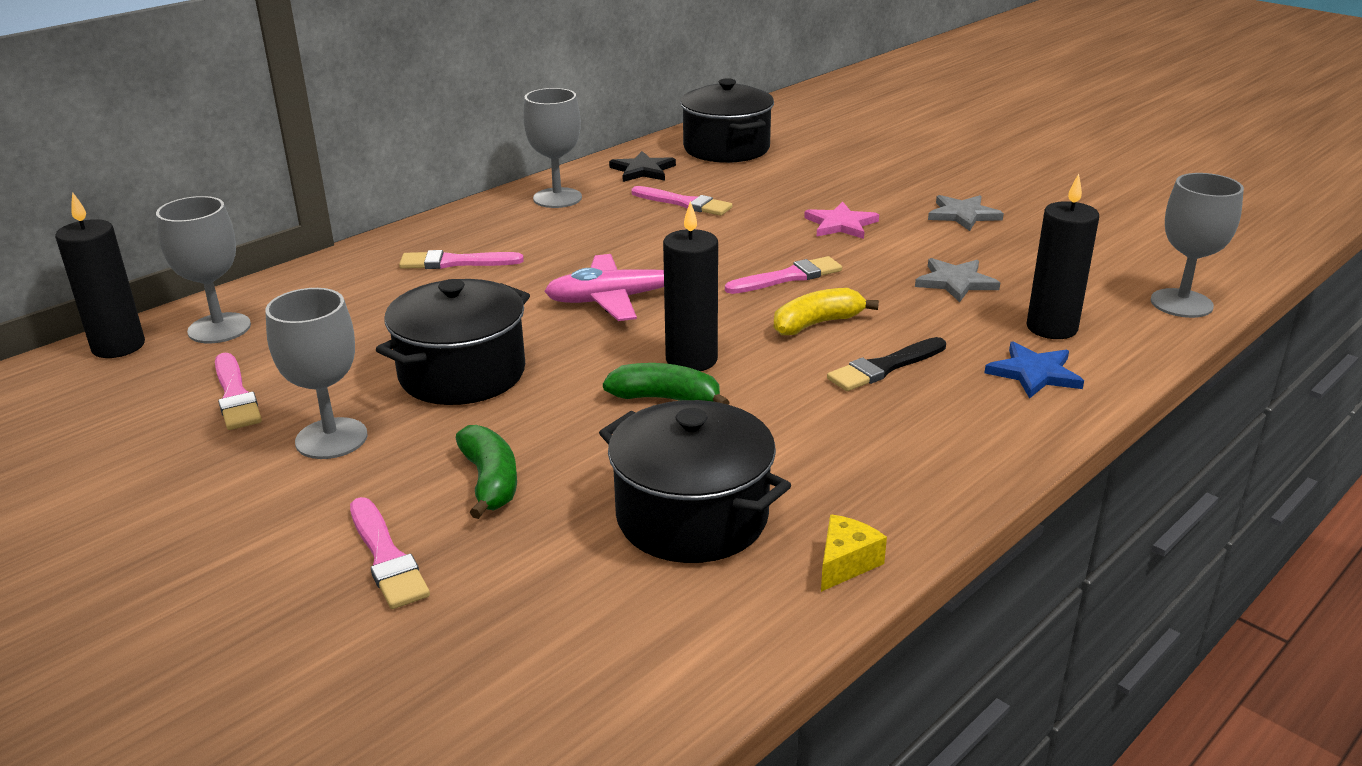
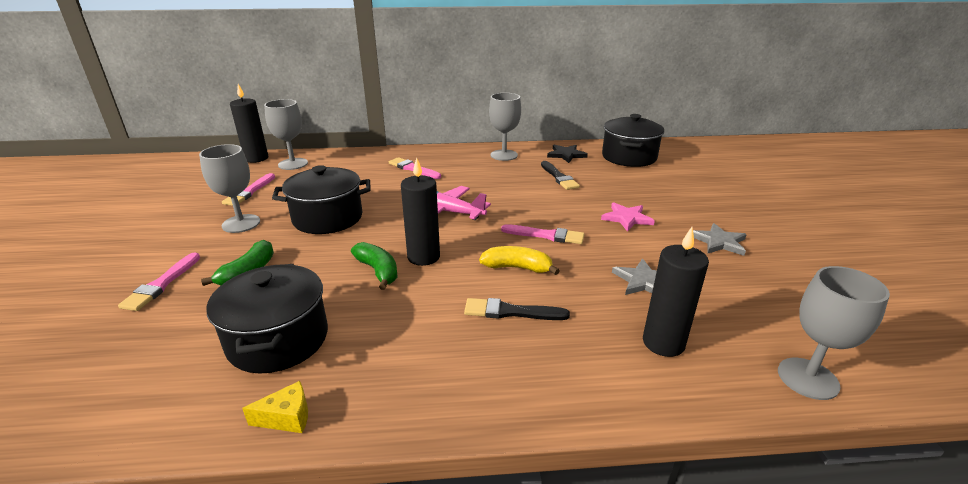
camera: 40 degrees right, 0 degrees up
pink brush [631,186,732,216] -> black brush [541,161,580,190]
blue star [985,341,1084,399] -> none

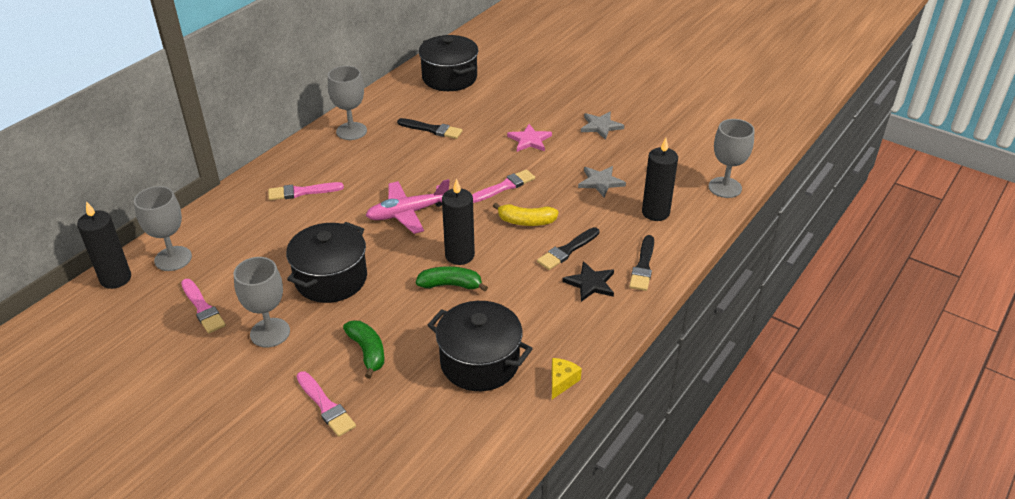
camera: 50 degrees left, 10 degrees up
yellow banana [479,246,560,275] -> yellow banana turned 135 degrees counterclockwise [493,203,559,226]
black star [547,145,588,163] -> black star moved to [562,261,614,302]
none -> black brush [629,235,654,291]

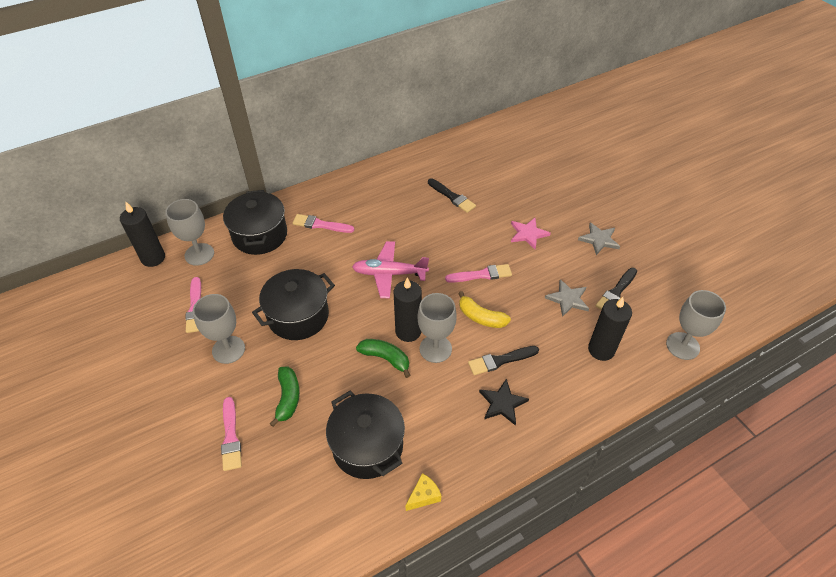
camera: 25 degrees right, 10 degrees up
grey goblet [328,66,367,140] -> grey goblet moved to [417,293,457,363]
black pot [419,35,478,91] -> black pot moved to [223,190,287,255]
black brush [629,235,654,291] -> black brush moved to [596,268,637,310]

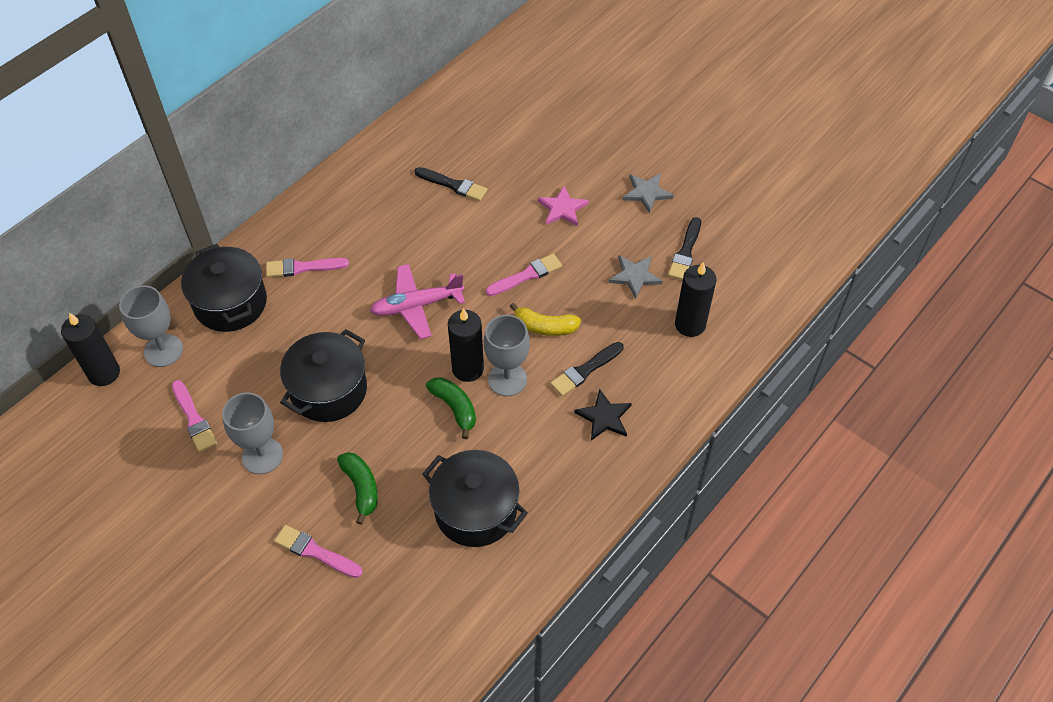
camera: 20 degrees left, 5 degrees up
pink brush [221,397,242,471] -> pink brush turned 150 degrees clockwise [274,525,363,578]
green banana [356,339,411,378] -> green banana turned 45 degrees clockwise [426,377,476,439]
yellow cheese [405,473,441,511] -> none
grey goblet [666,290,726,360] -> none

